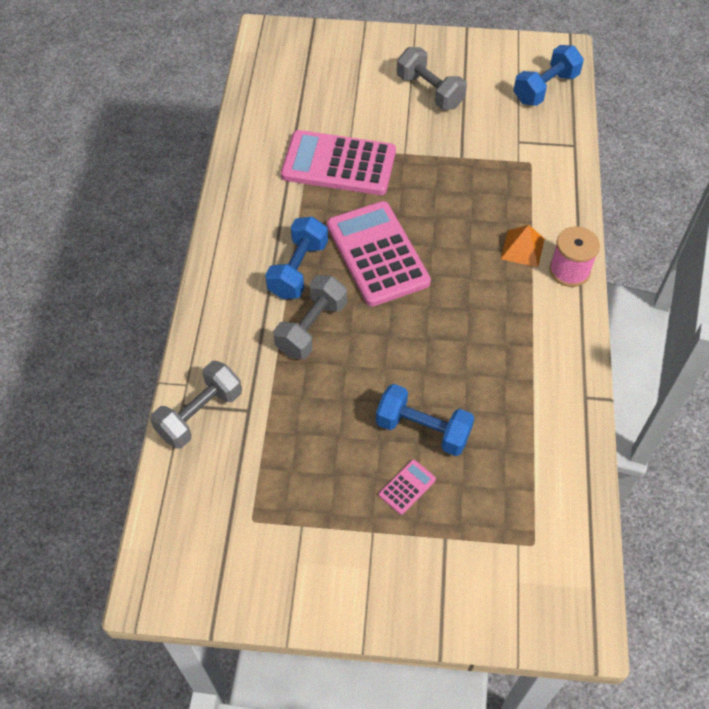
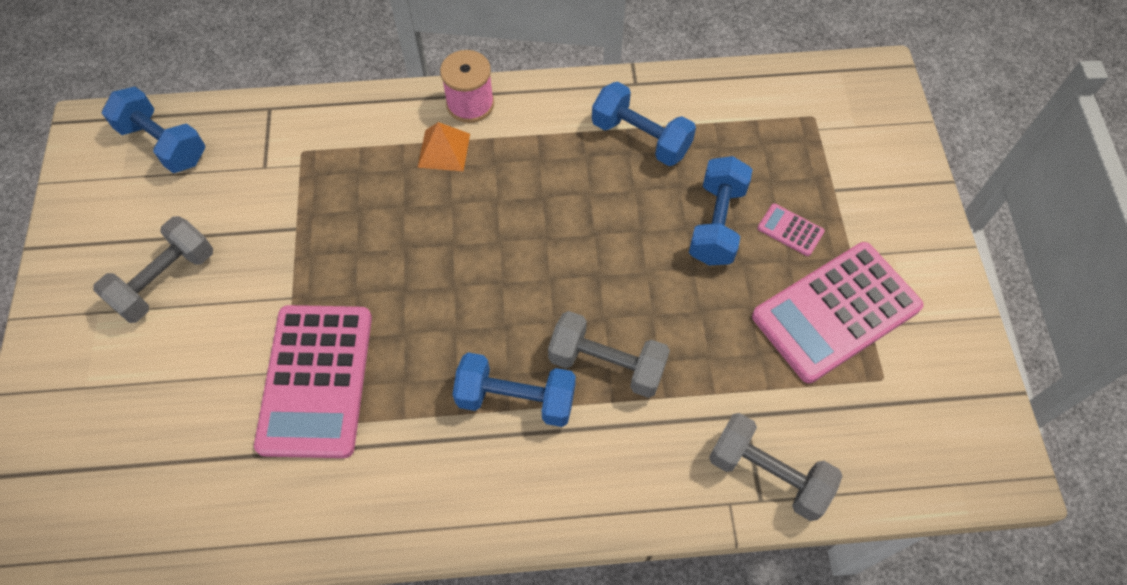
camera: 100 degrees left, 5 degrees up
pink calculator [327,201,431,306] -> pink calculator moved to [752,242,923,383]
none -> blue dumbbell [592,81,696,166]

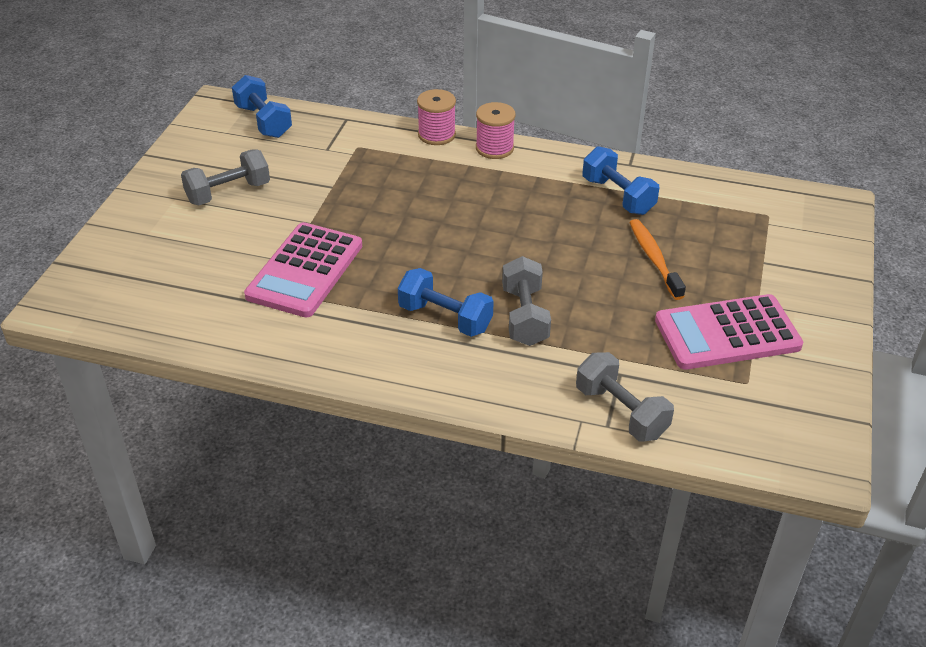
camera: 20 degrees right, 20 degrees down
orange pyramid [417,122,470,171] -> none
grey dumbbell [548,311,670,398] -> grey dumbbell turned 45 degrees clockwise [502,256,551,346]
blue dumbbell [689,156,753,266] -> orange toothbrush [629,219,686,300]
pink calculator [757,203,825,256] -> none
none -> pink spool [417,89,456,145]

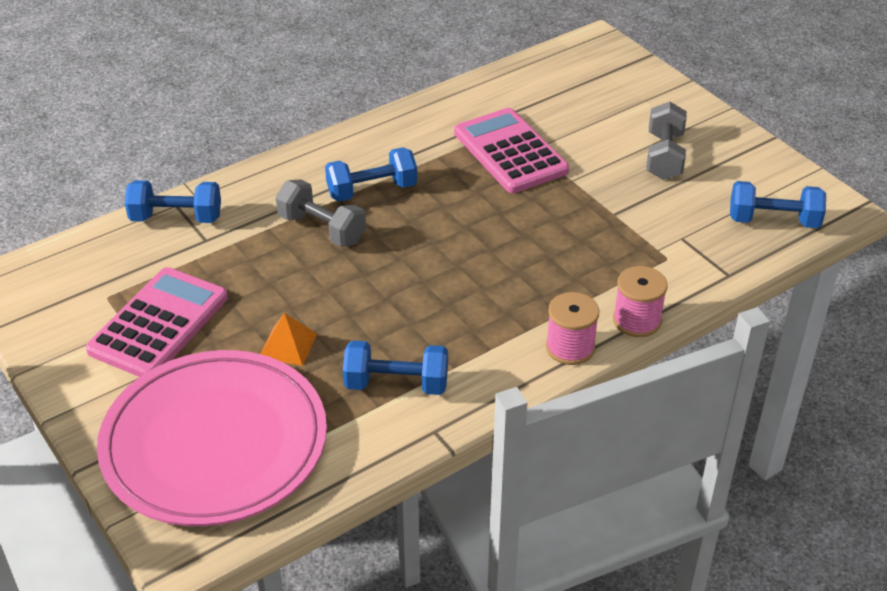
camera: 130 degrees right, 0 degrees up
grey dumbbell [576,352,674,442] -> blue dumbbell [125,180,221,223]
orange toothbrush [629,219,686,300] -> orange pyramid [261,313,317,366]
none -> pink plate [97,350,327,526]

